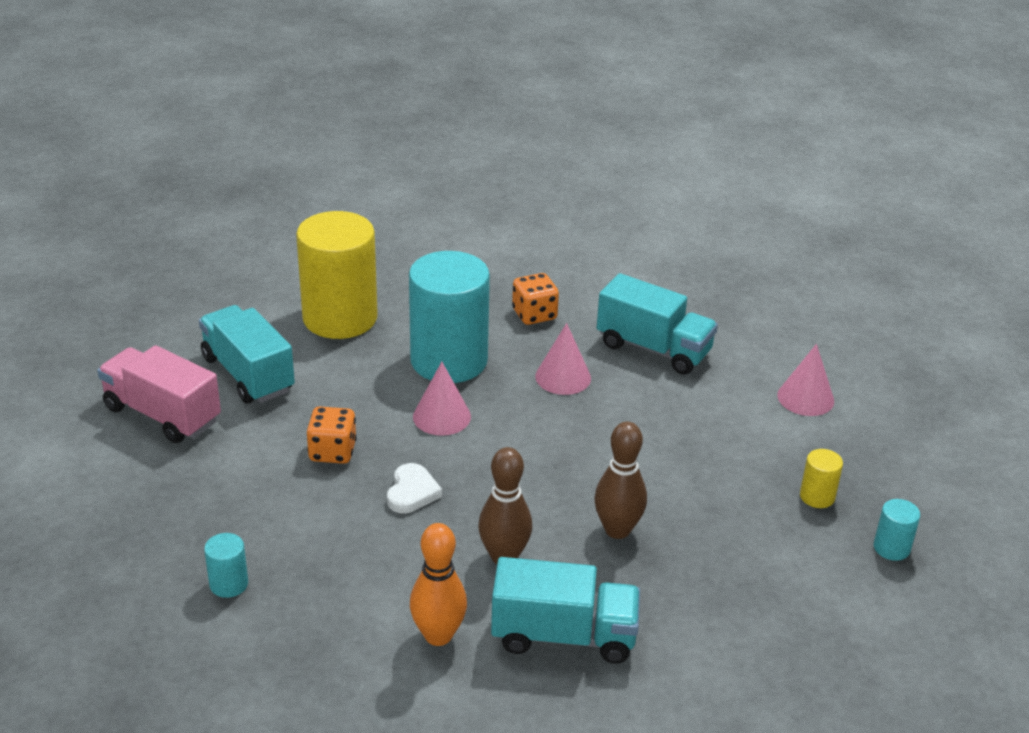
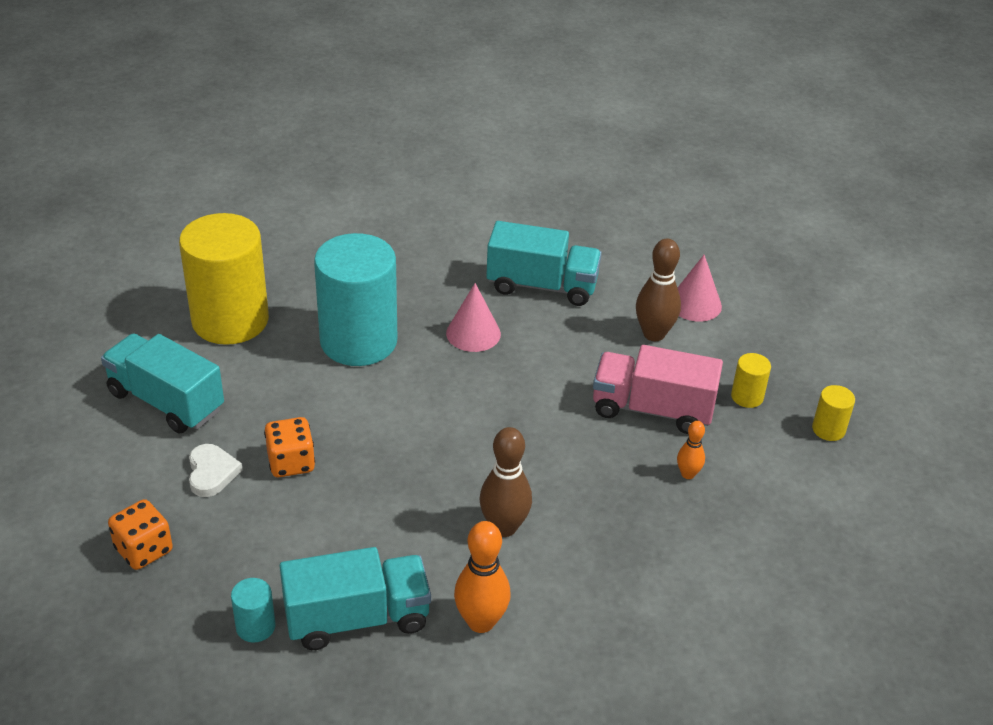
camera: 20 degrees left, 5 degrees up
pink truck [97,345,221,443] -> pink truck moved to [593,345,723,434]
white heart [387,463,442,513] -> white heart moved to [189,444,243,497]
pink cone [413,362,471,436] -> none
turquoise truck [491,557,640,664] -> turquoise truck moved to [280,547,431,650]
orange dice [512,273,559,325] -> orange dice moved to [108,499,173,570]
brown bowling pin [594,422,647,539] -> brown bowling pin moved to [636,239,681,341]
turquoise cylinder [874,499,920,561] -> yellow cylinder [812,385,855,441]
none -> orange bowling pin [677,421,705,479]

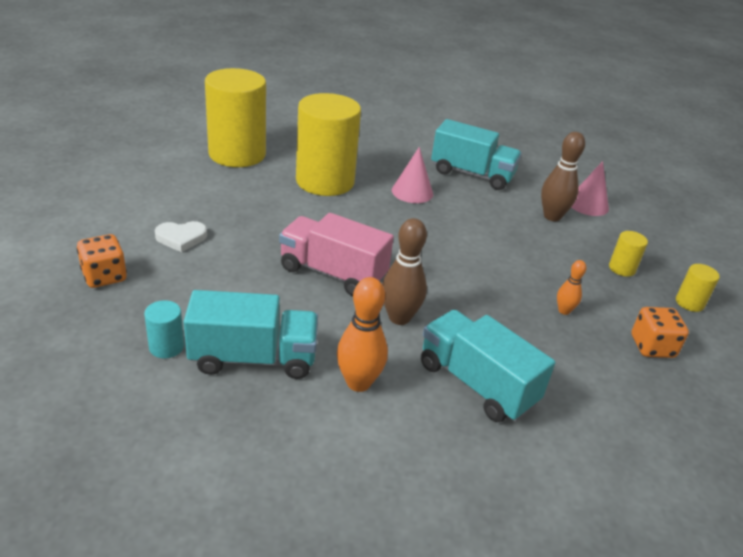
camera: 10 degrees right, 5 degrees down
turquoise truck [101,333,224,433] -> turquoise truck moved to [421,310,555,422]
white heart [189,444,243,497] -> white heart turned 75 degrees clockwise [155,221,207,252]
orange dice [264,417,315,477] -> orange dice moved to [631,307,689,358]
turquoise cylinder [314,233,397,366] -> yellow cylinder [296,93,361,196]
pink truck [593,345,723,434] -> pink truck moved to [279,213,394,296]

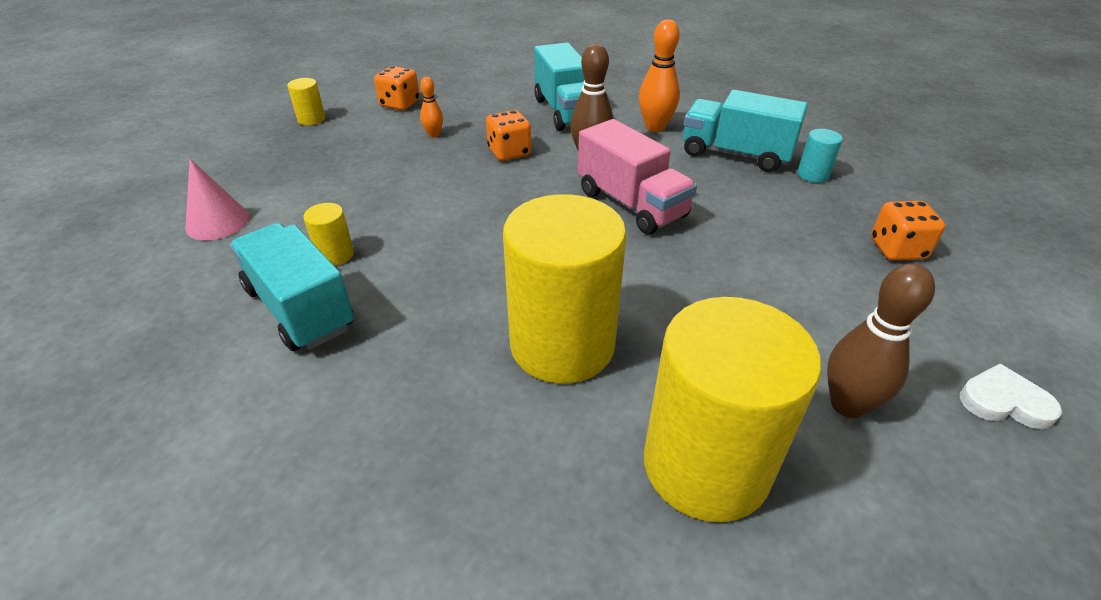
camera: 150 degrees left, 5 degrees up
white heart [155,221,207,252] -> white heart moved to [960,363,1062,429]
pink cone [392,147,433,203] -> none
brown bowling pin [541,132,585,221] -> brown bowling pin moved to [827,263,935,418]
yellow cylinder [609,231,648,277] -> yellow cylinder moved to [303,203,354,266]
none -> orange dice [486,110,531,161]

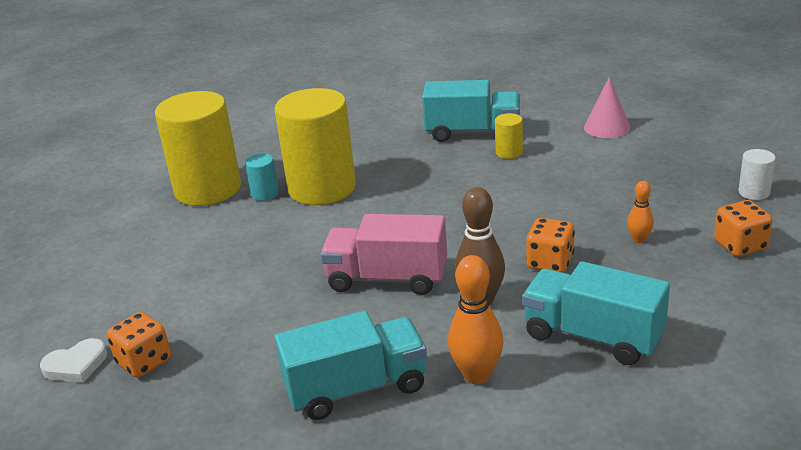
camera: 140 degrees right, 10 degrees down
yellow cylinder [287,78,325,125] -> white cylinder [738,149,776,200]
turquoise cylinder [798,129,843,183] -> turquoise cylinder moved to [245,154,279,201]
brown bowling pin [827,263,935,418] -> none
white heart [960,363,1062,429] -> white heart moved to [40,338,107,383]

